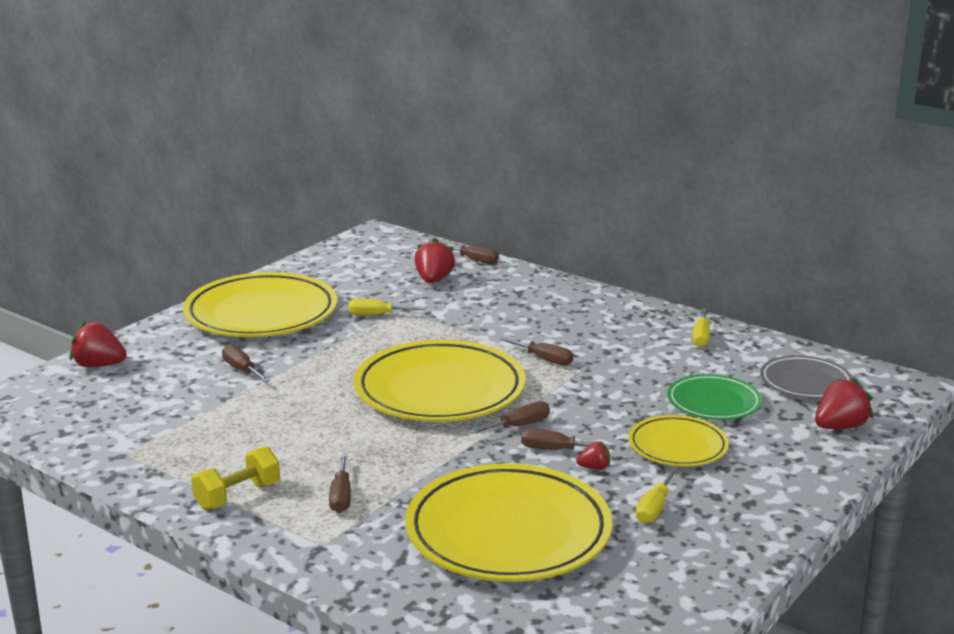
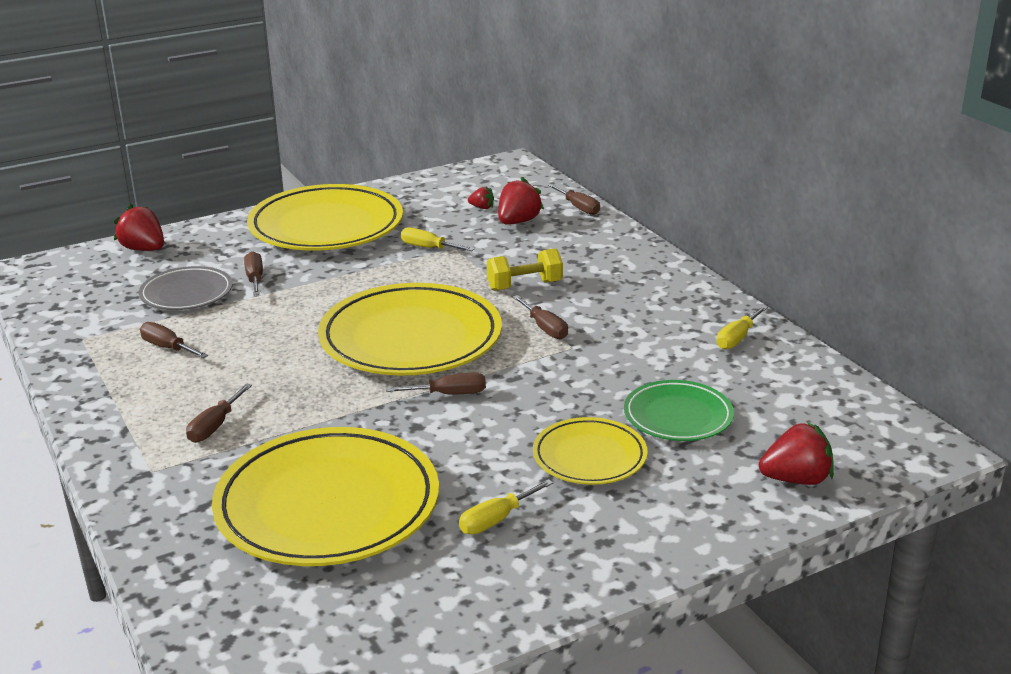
camera: 25 degrees right, 5 degrees up
yellow dumbbell [191,446,280,510] -> yellow dumbbell moved to [487,248,563,291]
brown screwdriver [521,428,615,450] -> brown screwdriver moved to [140,322,208,358]
red strawberry [577,441,610,470] -> red strawberry moved to [468,187,494,209]
grey plate [760,355,852,399] -> grey plate moved to [139,266,233,310]

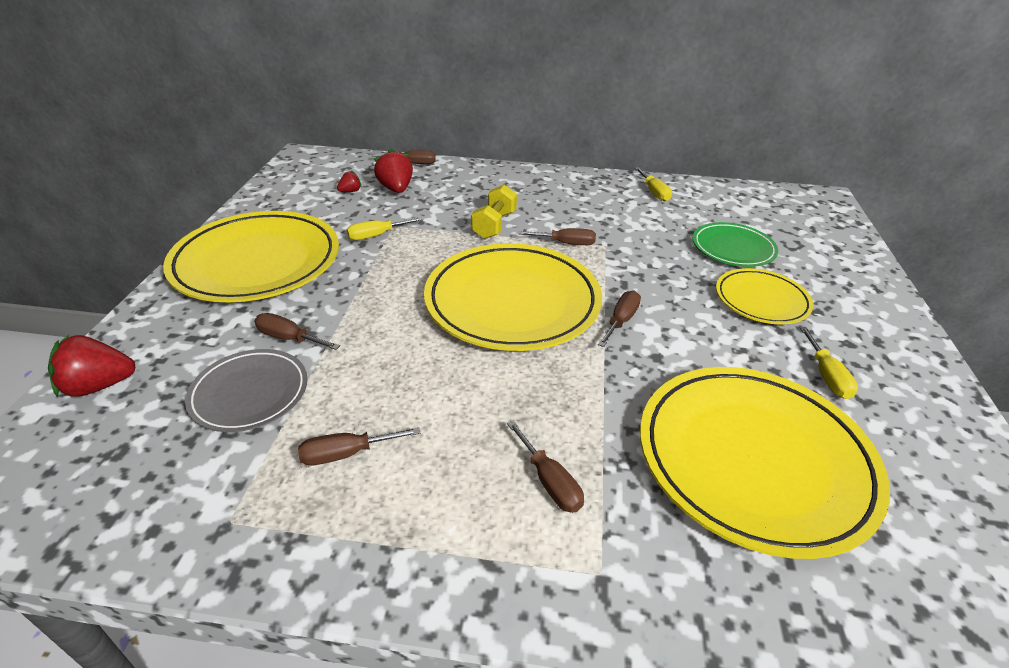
camera: 55 degrees left, 10 degrees up
red strawberry [759,422,834,485] -> none

